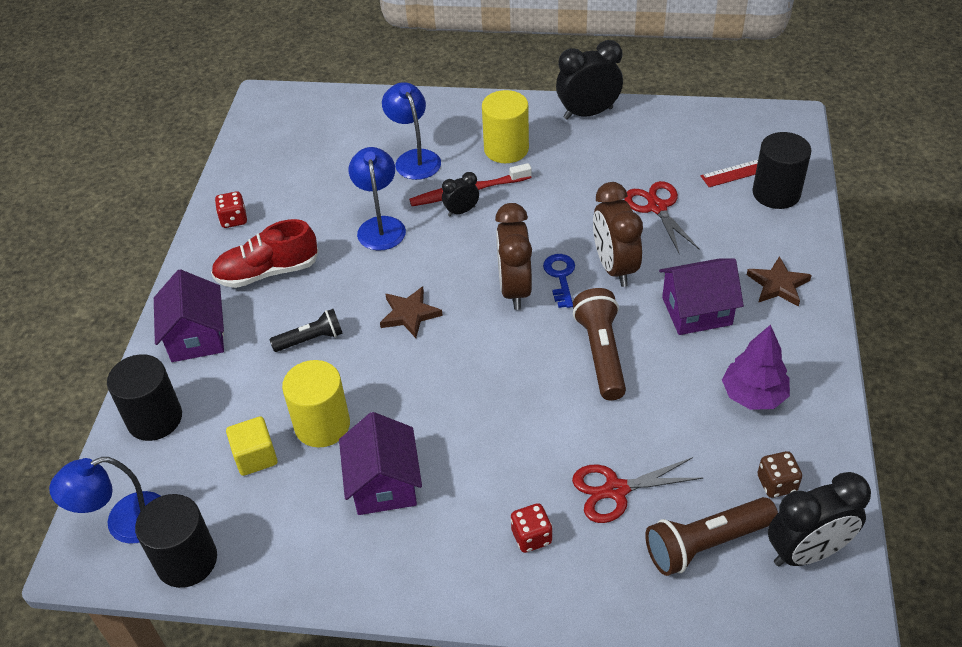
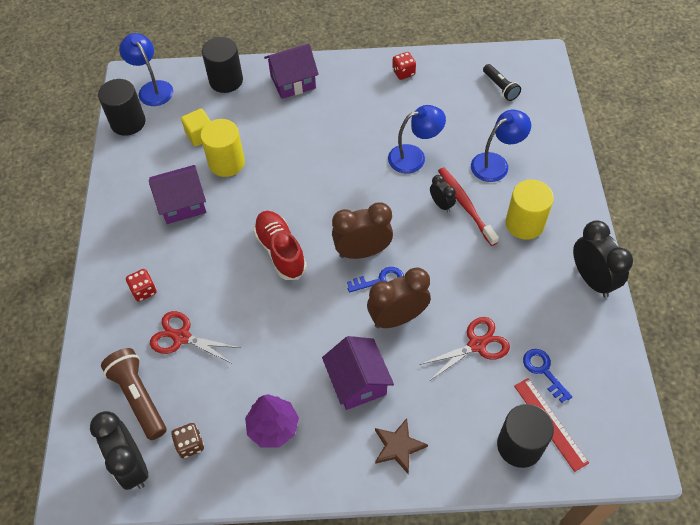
camera: 80 degrees right, 10 degrees up
red shoe [211,219,319,288] -> red shoe moved to [253,211,307,280]
black flashlight [270,309,343,352] -> black flashlight moved to [483,64,521,101]
brown star [380,286,443,338] -> none
red scissors [572,457,703,523] -> red scissors turned 45 degrees counterclockwise [150,311,241,364]
brown flashlight [573,288,626,400] -> none
none -> blue key [523,349,572,403]

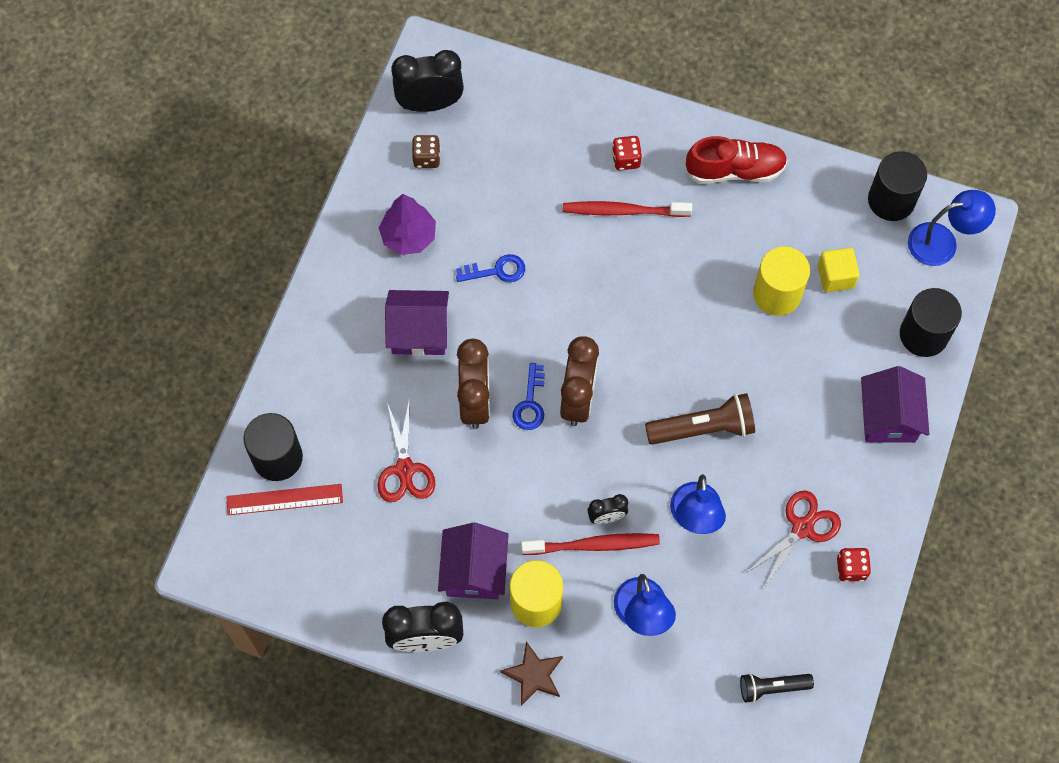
camera: 110 degrees right, 10 degrees up
brown flashlight [101,348,166,440] -> brown flashlight moved to [645,393,755,445]
purple house [149,165,206,224] -> purple house moved to [438,522,509,599]
red scissors [150,311,241,364] -> red scissors moved to [746,491,841,587]
red shoe [253,211,307,280] -> red shoe moved to [685,136,788,184]
brown star [375,418,428,473] -> brown star moved to [500,641,563,706]
blue key [523,349,572,403] -> blue key moved to [456,254,525,282]
none -> red toothbrush [563,201,692,217]

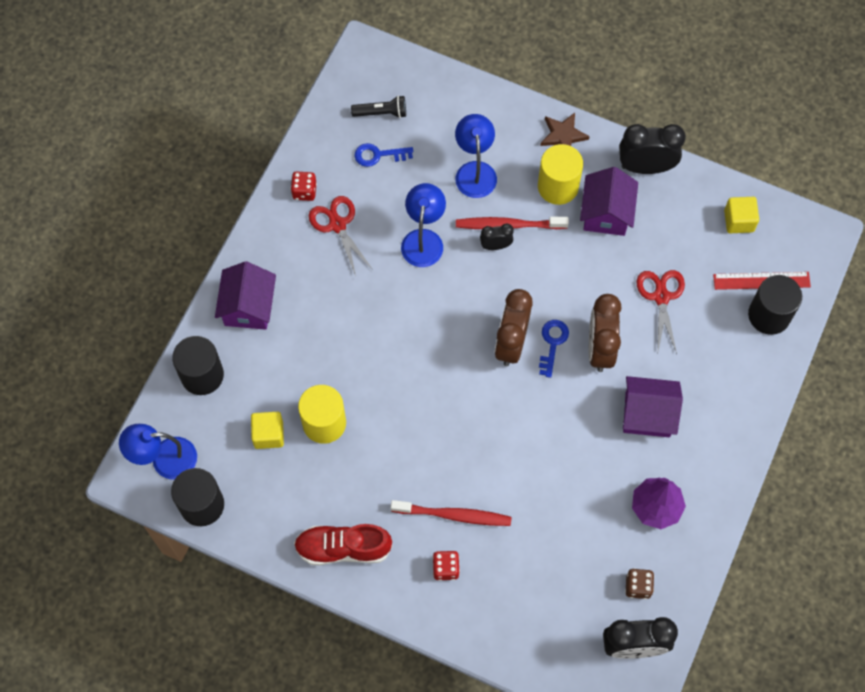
camera: 175 degrees left, 0 degrees up
blue key [456,254,525,282] -> blue key moved to [354,143,413,167]
brown flashlight [645,393,755,445] -> none
red scissors [746,491,841,587] -> red scissors turned 105 degrees clockwise [309,196,373,276]
none -> yellow cube [724,197,759,233]

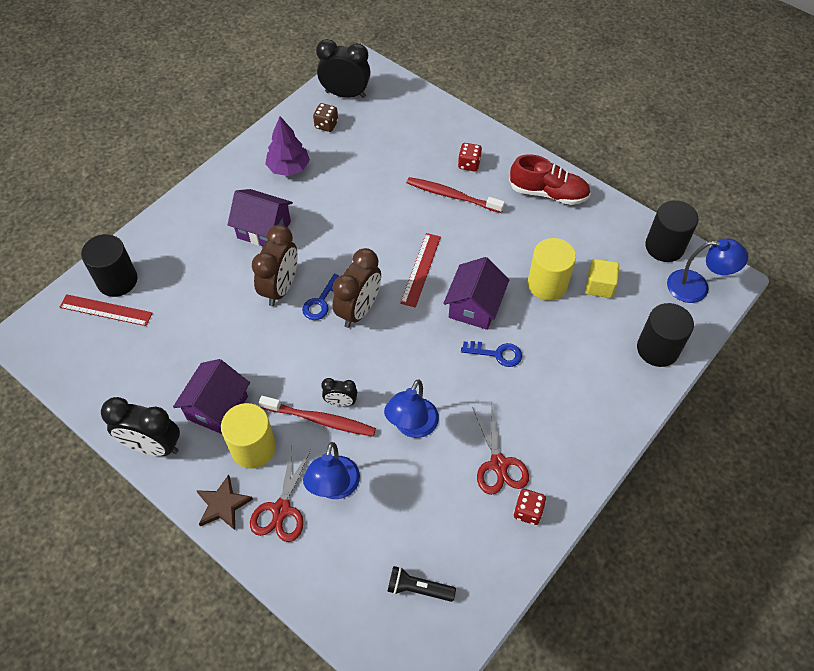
camera: 165 degrees left, 10 degrees down
purple house [215,261,276,330] -> purple house moved to [443,257,509,330]
blue key [354,143,413,167] -> blue key moved to [461,341,522,367]
red scissors [637,270,685,354] -> red scissors moved to [250,445,311,542]
yellow cube [724,197,759,233] -> none
none -> red ruler [400,233,441,308]

